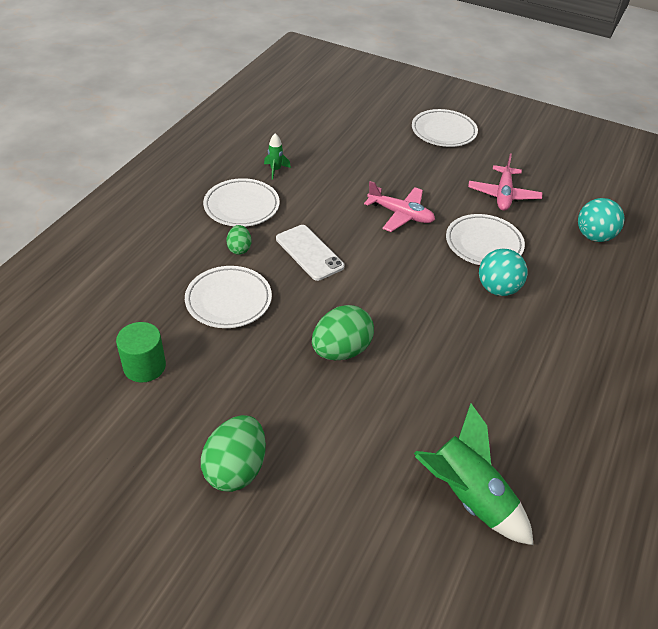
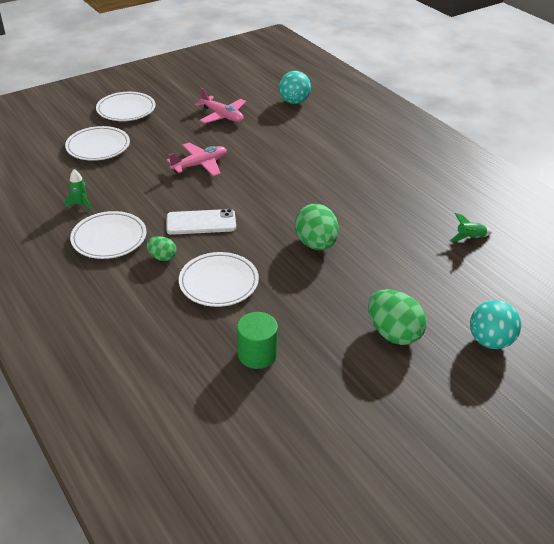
camera: 60 degrees left, 5 degrees down
green rocket [414,403,533,545] -> green rocket [450,213,492,241], size x0.47
white plate [446,214,525,265] -> white plate moved to [65,126,130,161]
turquoise ball [479,248,527,296] -> turquoise ball moved to [470,300,521,349]

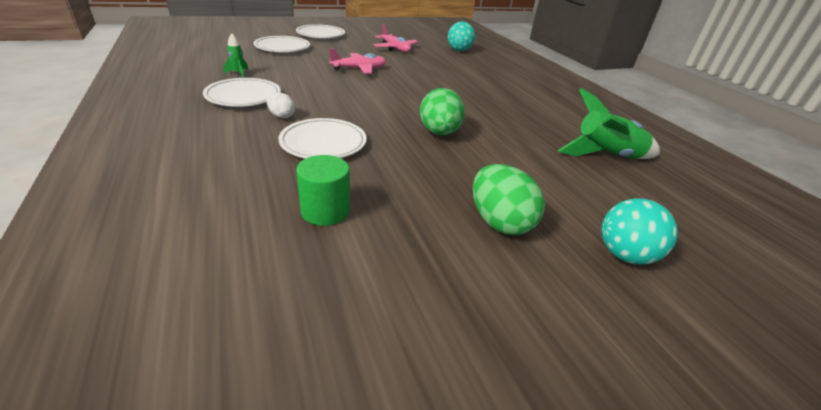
camera: 10 degrees right, 5 degrees down
green egg [147,236,176,261] -> white egg [267,92,295,119]
white phone [167,209,236,235] -> none
green rocket [450,213,492,241] -> green rocket [558,88,660,159], size x2.12

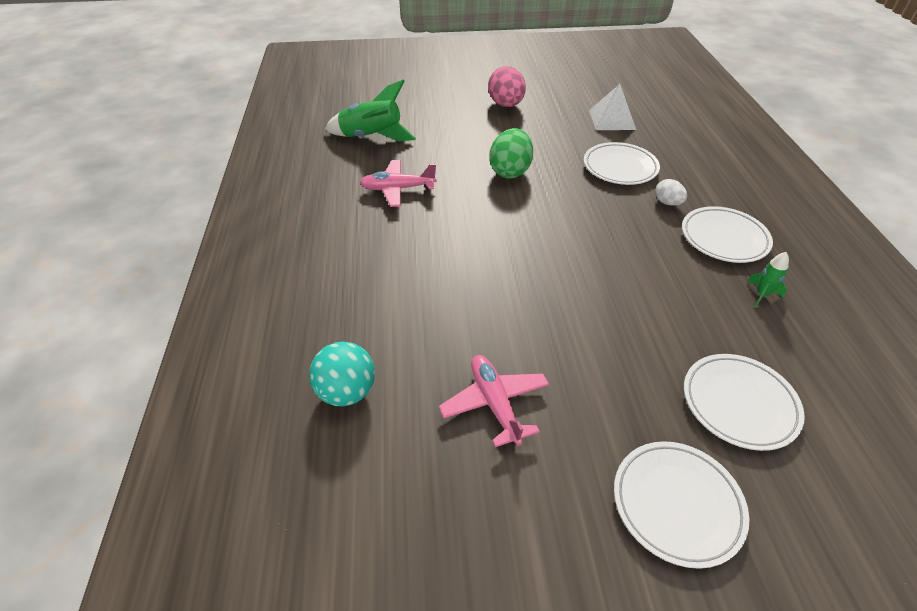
camera: 160 degrees left, 10 degrees up
green cylinder [296,155,350,226] -> white pyramid [589,84,636,130]
pink plane [329,48,386,74] -> pink plane moved to [360,160,437,207]
green egg [473,164,545,235] -> pink egg [488,66,526,107]
turquoise ball [601,198,678,265] -> none

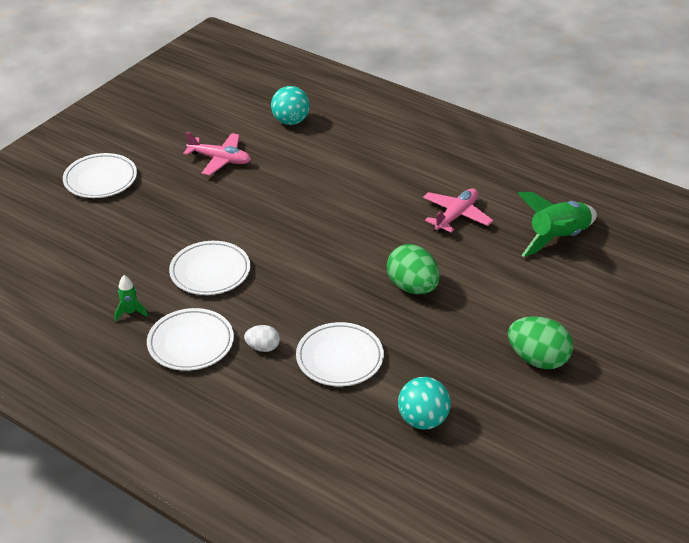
camera: 130 degrees right, 5 degrees down
pink egg [488,66,526,107] -> green egg [508,316,573,369]
white pyramid [589,84,636,130] -> turquoise ball [398,377,451,430]
white plate [684,354,805,451] -> white plate moved to [169,241,250,295]

